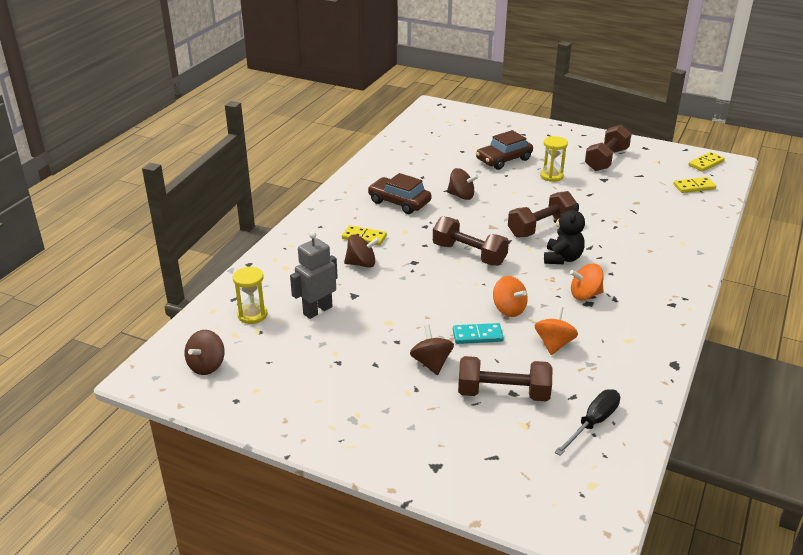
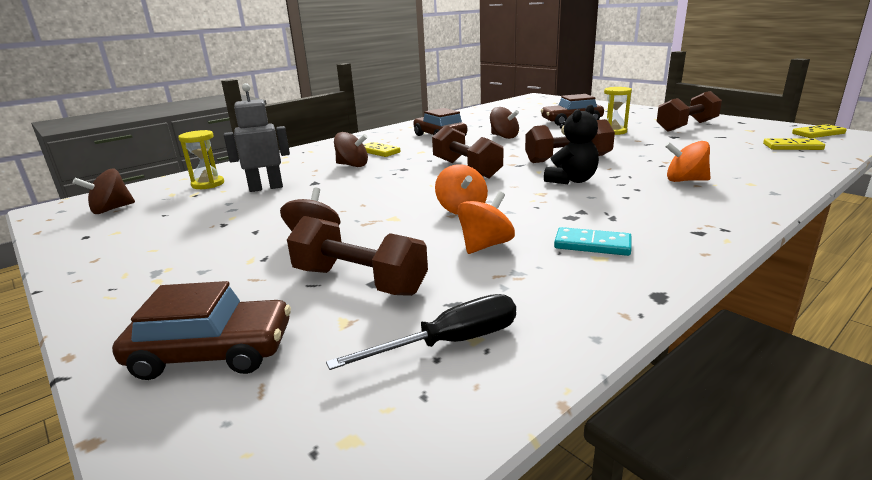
camera: 25 degrees right, 10 degrees down
turquoise domino [453,323,504,344] -> turquoise domino moved to [554,227,632,256]
orange spinning top [570,264,604,300] -> orange spinning top moved to [665,141,711,182]
none -> brown car [112,281,291,380]

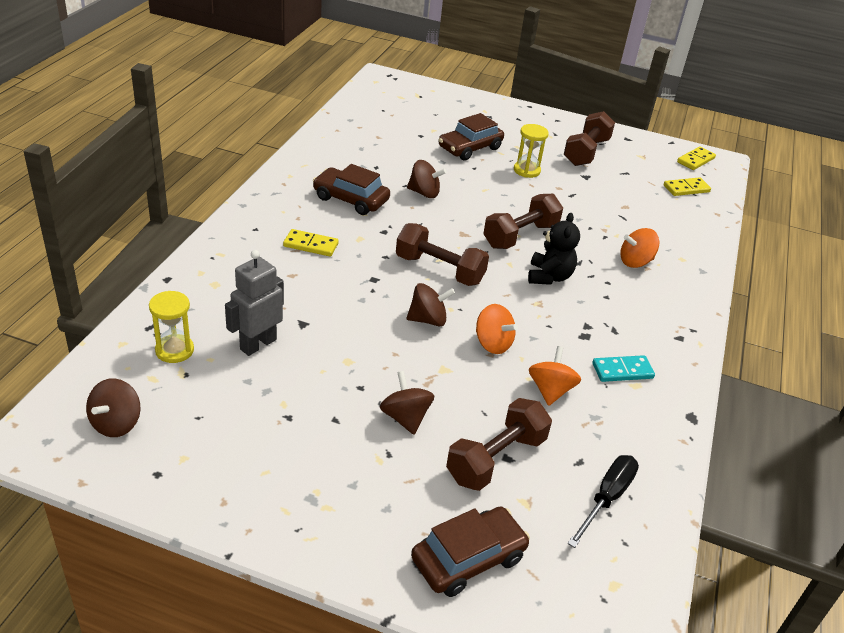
camera: 35 degrees left, 15 degrees up
brown dumbbell [287,216,428,296] -> brown dumbbell turned 45 degrees counterclockwise [446,398,552,491]
brown spinning top [334,132,368,167] -> brown spinning top moved to [406,283,455,327]

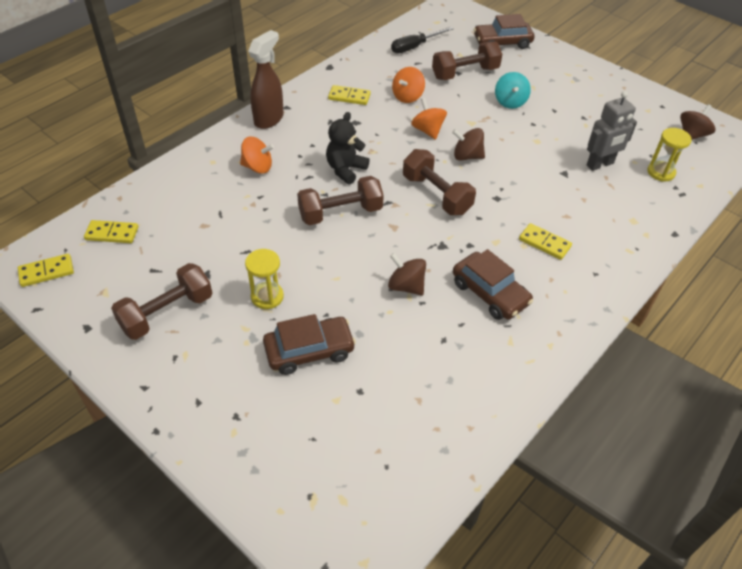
camera: 155 degrees left, 10 degrees up
brown spinning top [380,371,434,435] -> turquoise spinning top [495,72,531,109]
turquoise domino [592,355,655,382] -> yellow domino [328,85,371,105]
none -> brown spray bottle [248,30,284,129]

